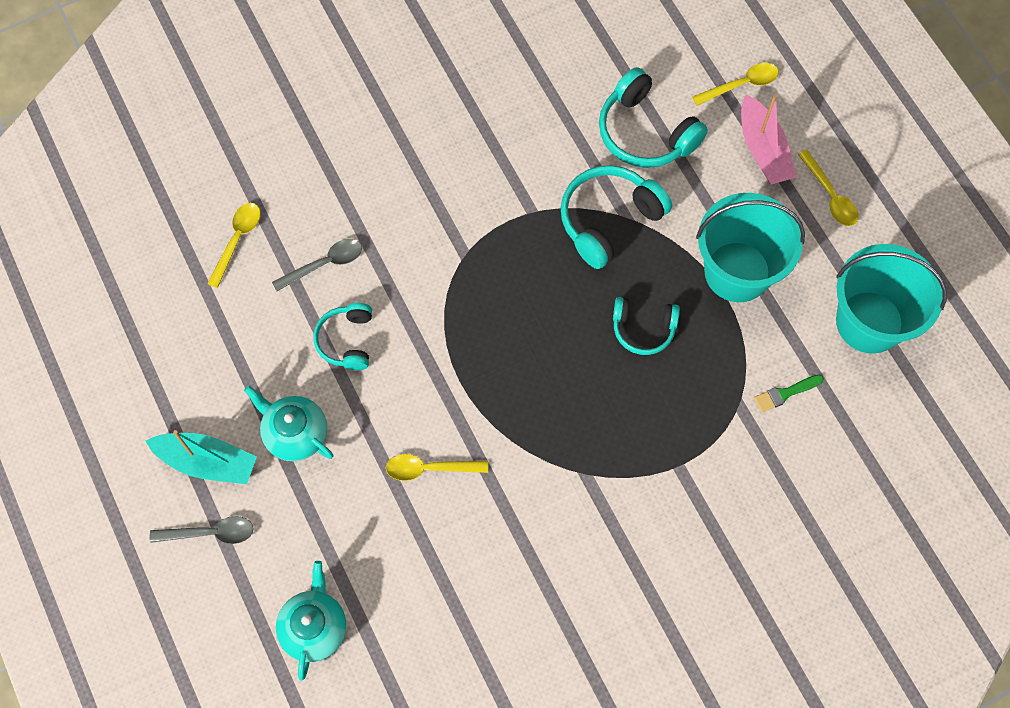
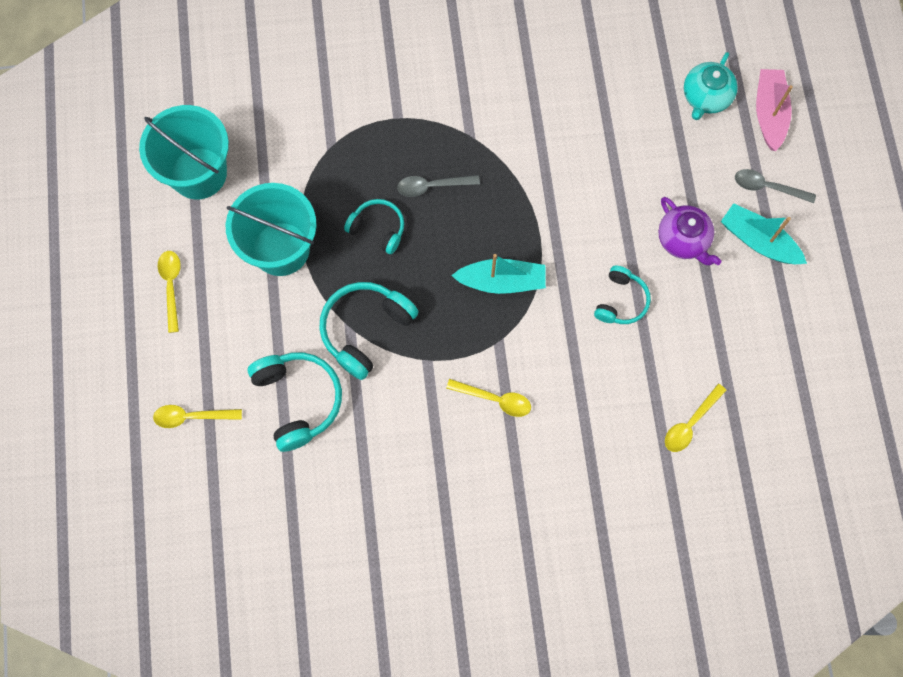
camera: 160 degrees left, 5 degrees up
turquoise teapot [244,386,333,461] -> purple teapot [658,197,721,265]
grey spoon [272,239,362,291] -> grey spoon moved to [397,175,480,197]
yellow spoon [386,454,488,481] -> yellow spoon moved to [446,379,531,417]
turquoise headphones [561,165,672,269] -> turquoise headphones turned 150 degrees clockwise [319,282,419,380]
pink boat [741,94,797,185] -> pink boat moved to [756,69,793,151]
green brush [754,374,824,412] -> none
none -> turquoise boat [451,254,546,294]

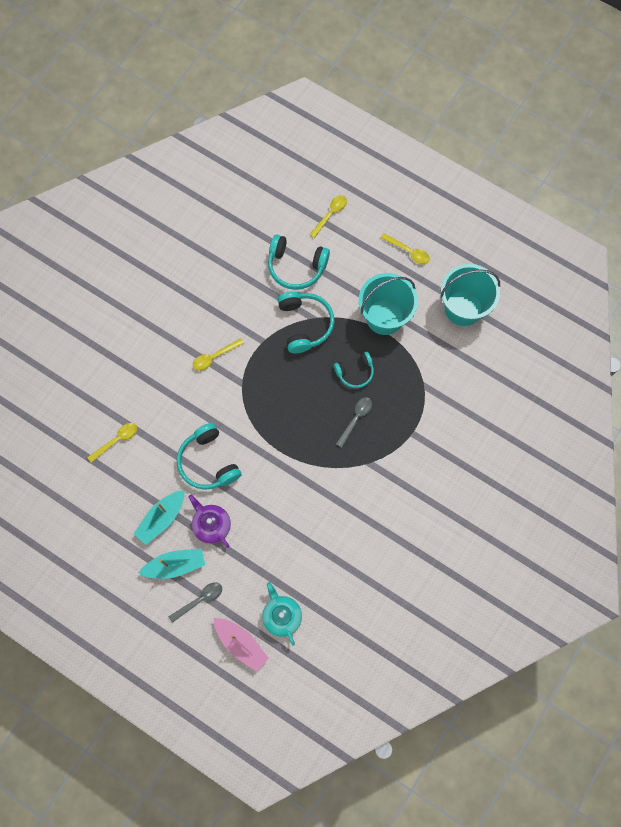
camera: 130 degrees right, 0 degrees up
turquoise boat [451,254,546,294] -> turquoise boat moved to [134,490,184,545]
turquoise headphones [594,265,651,324] -> turquoise headphones [177,423,241,490], size x1.61
purple teapot [658,197,721,265] -> purple teapot turned 45 degrees clockwise [188,494,231,548]
yellow spoon [665,384,727,452] -> yellow spoon turned 60 degrees clockwise [87,423,137,463]

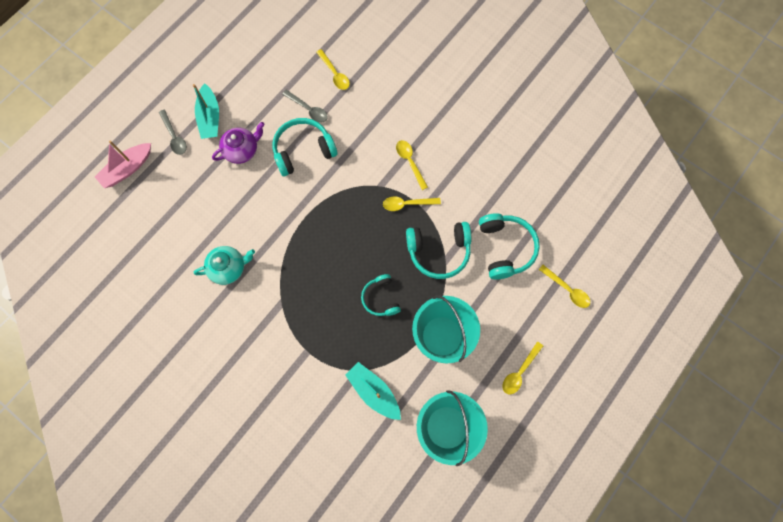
camera: 95 degrees right, 0 degrees up
turquoise boat [134,490,184,545] -> turquoise boat moved to [345,362,401,420]
turquoise teapot [262,582,302,646] -> turquoise teapot moved to [194,246,255,285]
turquoise headphones [268,234,330,290] -> turquoise headphones turned 150 degrees clockwise [479,213,540,280]
grey spoon [336,397,372,447] -> grey spoon moved to [282,90,328,123]
none -> yellow spoon [383,196,441,211]

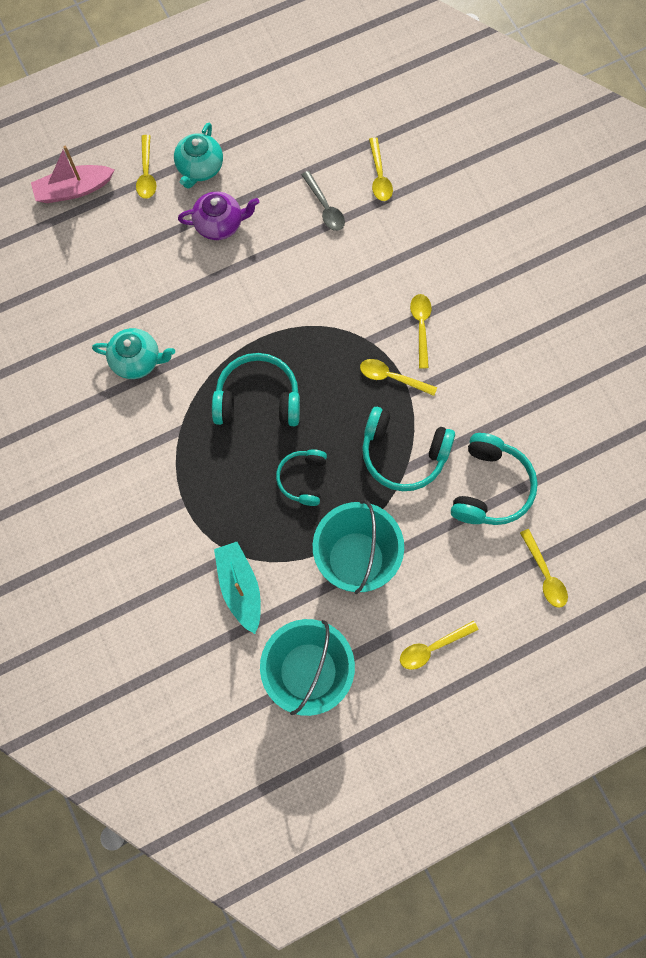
camera: 25 degrees right, 0 degrees up
grey spoon [159,110,187,155] -> yellow spoon [136,135,156,199]
turquoise boat [193,83,219,139] -> turquoise teapot [174,123,223,189]
turquoise headphones [272,118,338,176] -> turquoise headphones moved to [212,353,300,426]

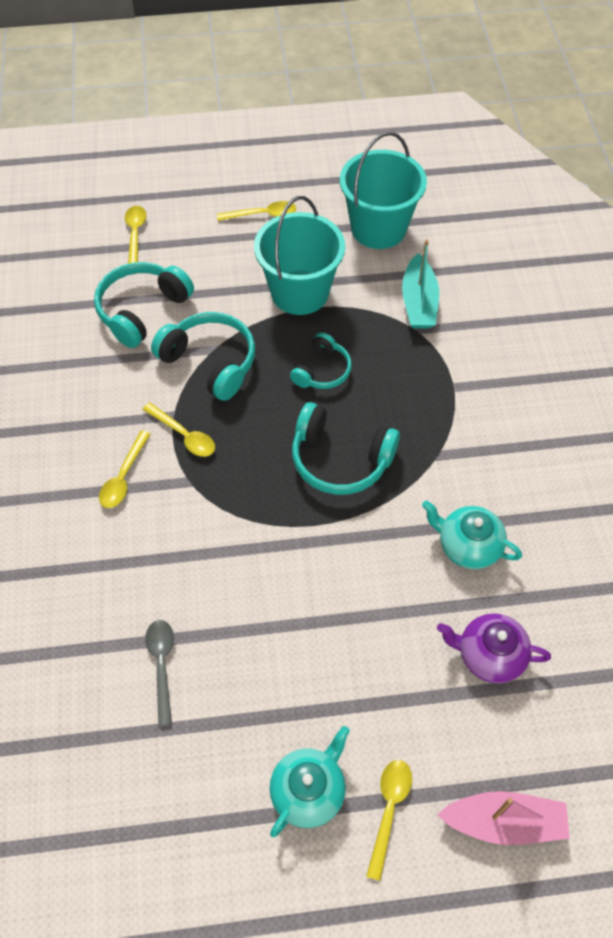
camera: 160 degrees left, 15 degrees down
purple teapot [178,192,259,240] -> purple teapot moved to [437,613,551,683]
yellow spoon [369,137,393,201] -> none

